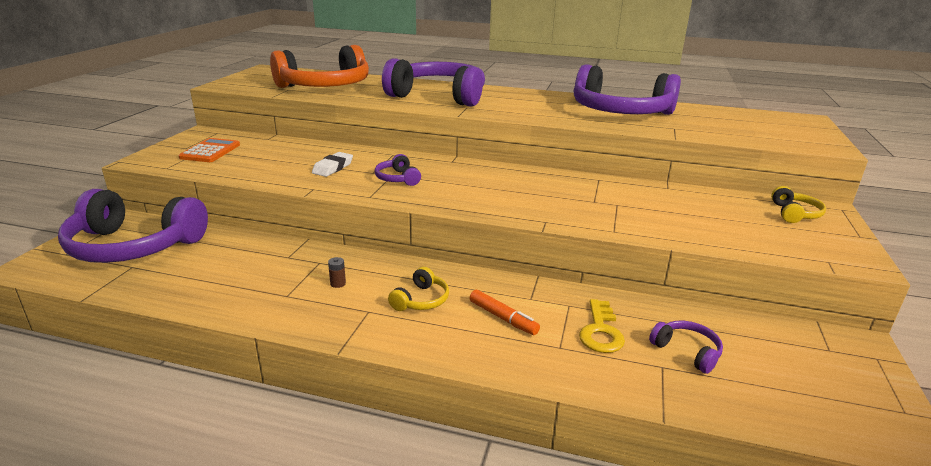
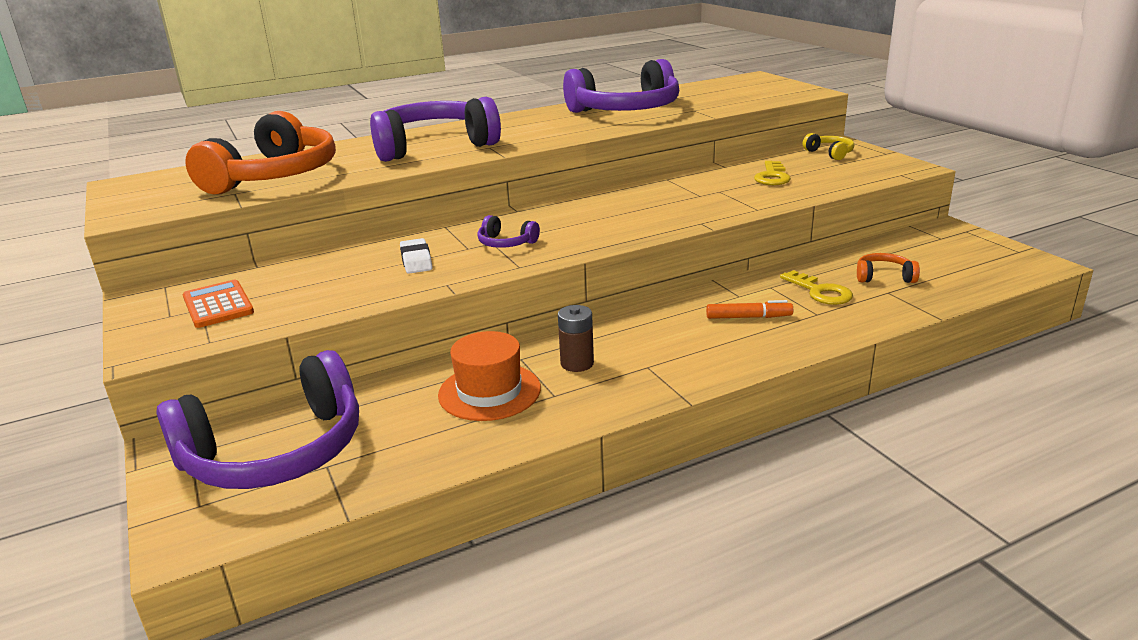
camera: 40 degrees left, 0 degrees up
brown battery [328,257,346,288] -> brown battery [558,305,594,372], size x1.82
yellow headphones [388,267,449,311] -> none
purple headphones [649,321,723,374] -> orange headphones [857,253,920,283]
none -> orange hat [438,331,541,421]
none -> yellow key [754,161,791,185]

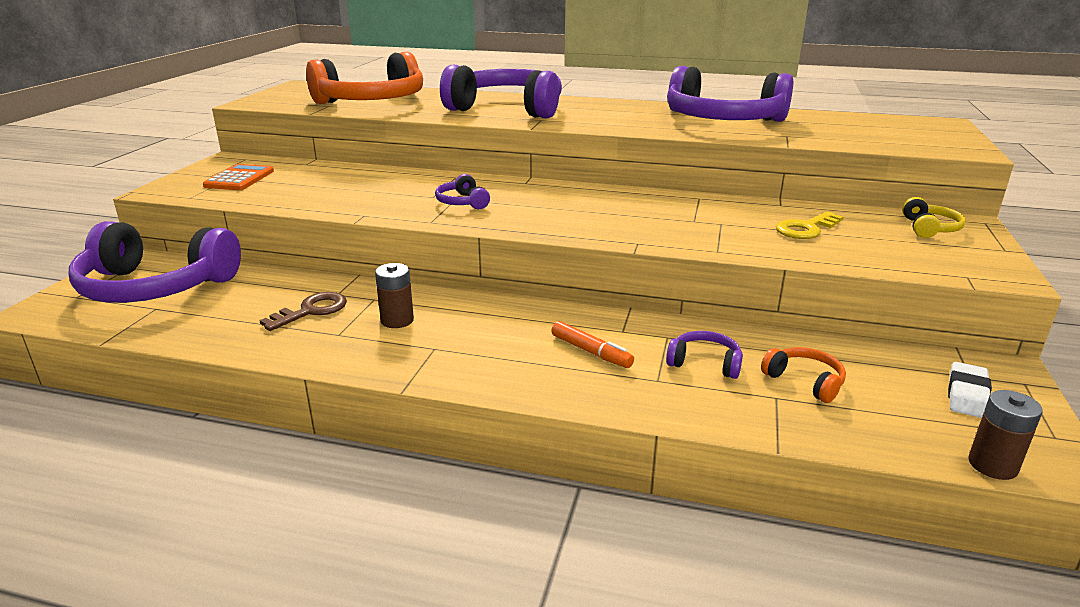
camera: 40 degrees right, 0 degrees up
white eraser [400,238,433,274] -> white eraser moved to [948,362,992,418]
orange hat [438,331,541,421] -> brown key [259,292,347,331]
yellow key [780,270,853,305] -> purple headphones [666,331,743,379]
none -> brown battery [968,390,1043,480]

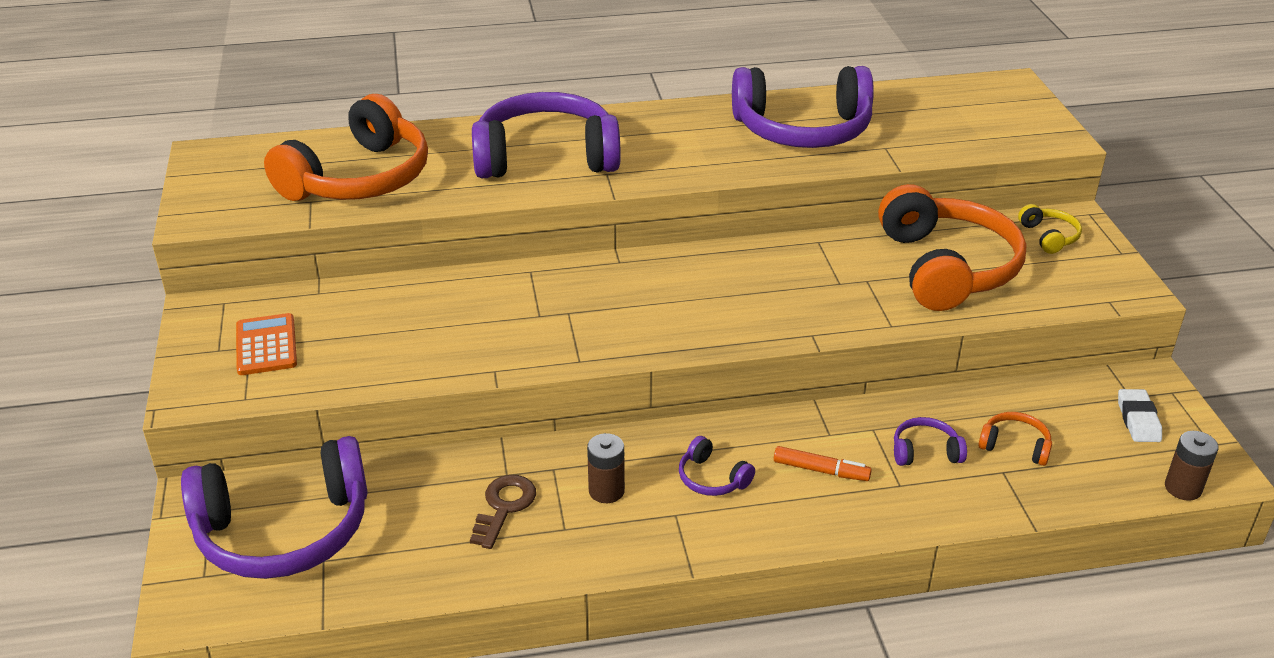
camera: 25 degrees left, 10 degrees up
purple headphones [435,174,490,209] -> purple headphones moved to [679,436,755,496]
yellow key [775,211,843,239] -> orange headphones [878,184,1026,311]

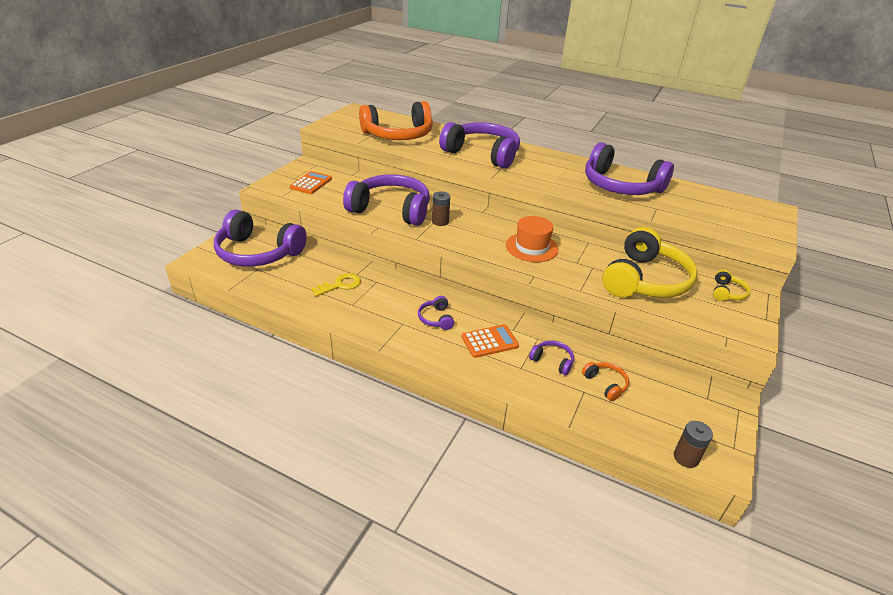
camera: 35 degrees right, 0 degrees up
brown key [470,475,536,549] -> yellow key [311,273,361,296]
brown battery [587,433,625,503] -> brown battery moved to [432,191,450,226]
orange marker [774,446,872,481] -> orange calculator [461,324,519,358]
orange headphones [878,184,1026,311] -> yellow headphones [602,227,698,298]
white eraser [1118,389,1162,442] -> none
none -> purple headphones [343,175,430,226]
none -> orange hat [506,216,559,262]

